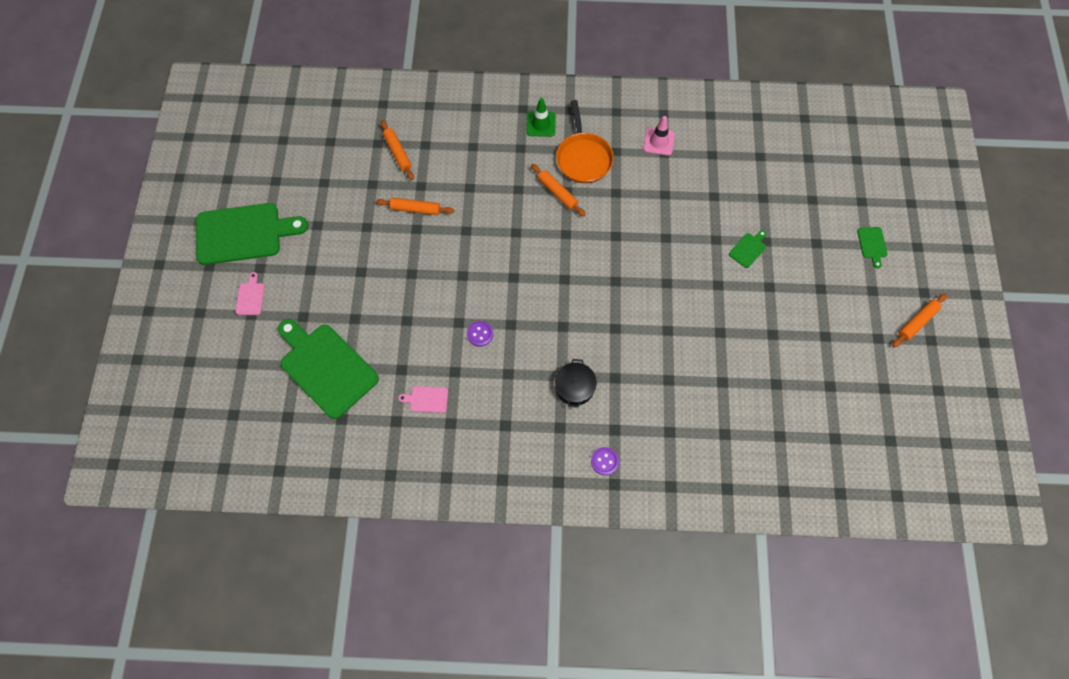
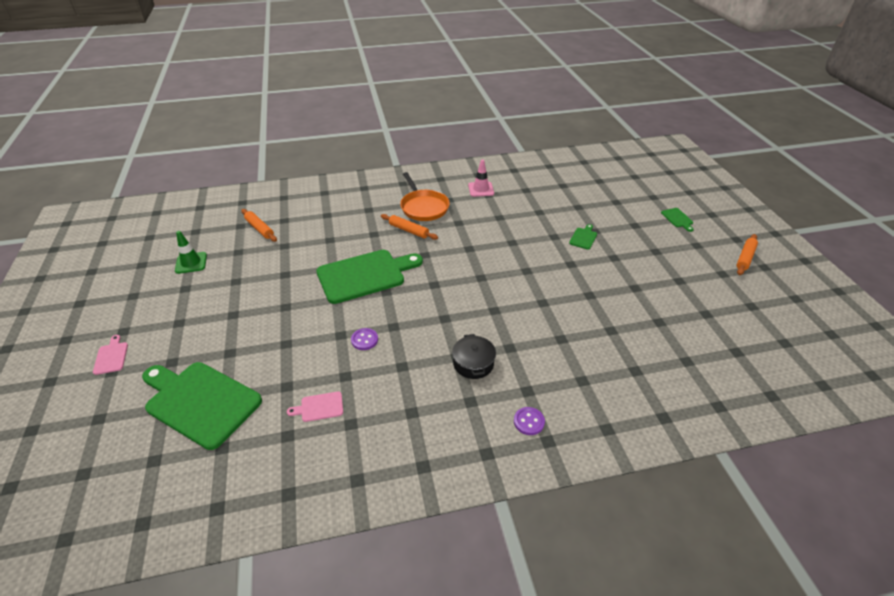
camera: 15 degrees left, 25 degrees down
green cutting board [196,203,308,265] -> green cutting board moved to [316,250,423,304]
orange rolling pin [376,197,454,215] -> none
green traffic cone [526,98,556,137] -> green traffic cone moved to [175,231,207,274]

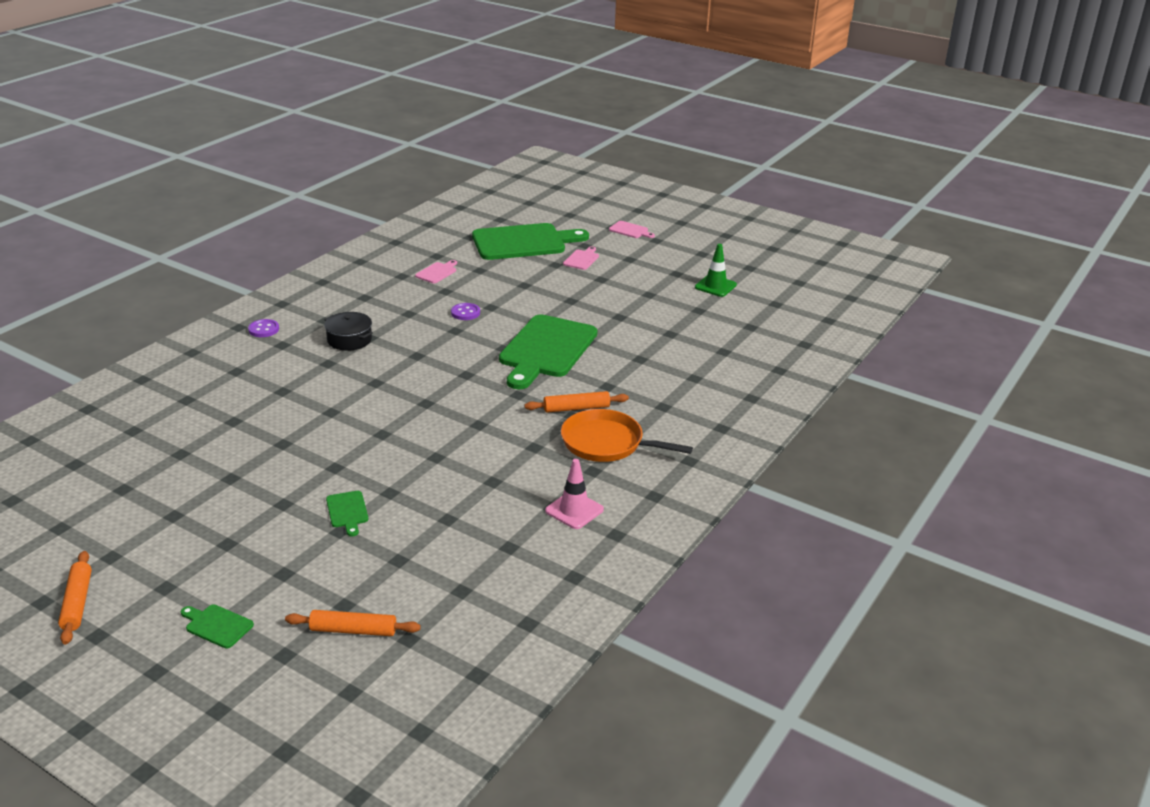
camera: 135 degrees right, 10 degrees down
orange rolling pin [241,209,277,242] -> orange rolling pin moved to [285,610,421,636]
none -> pink cutting board [563,246,599,270]

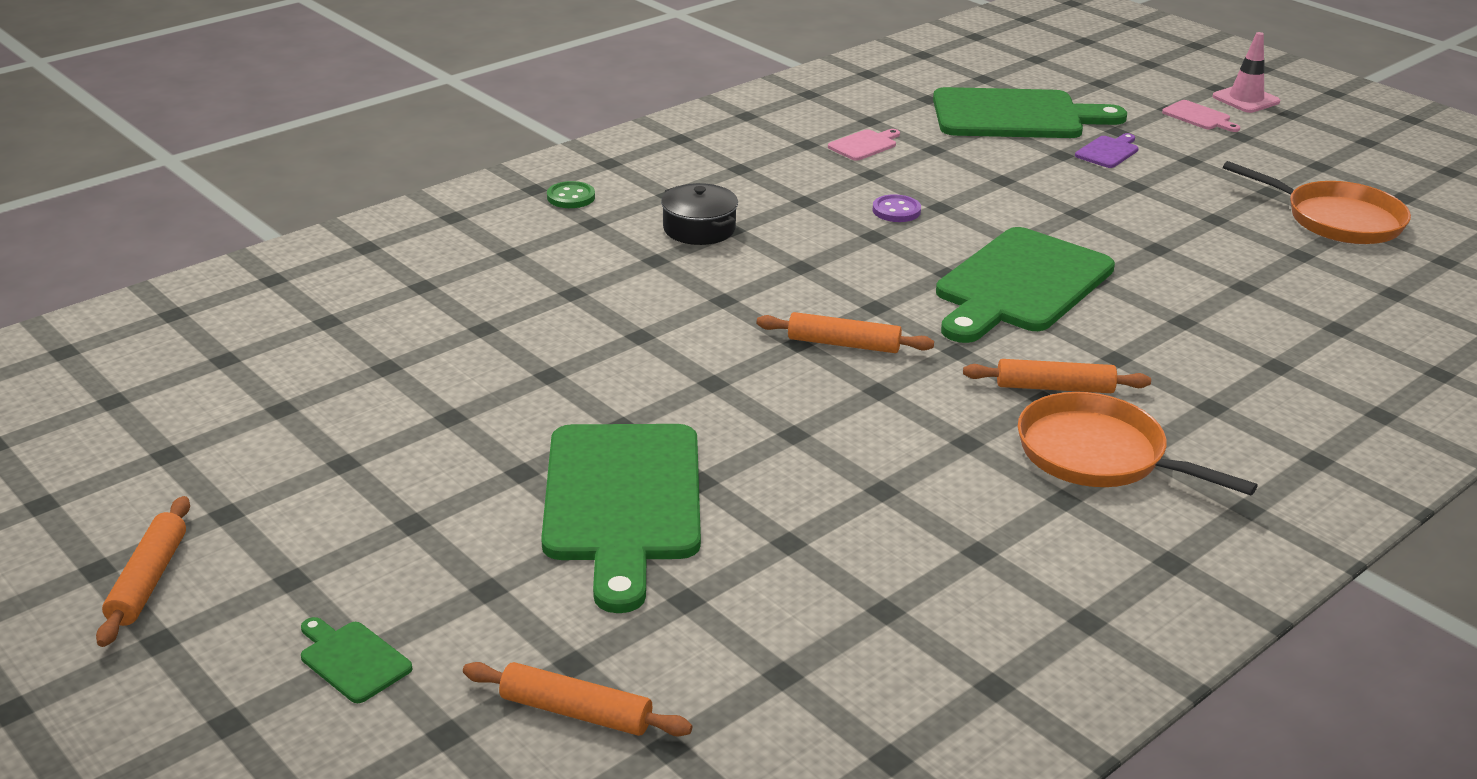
camera: 15 degrees right, 0 degrees up
purple button [248,319,279,337] -> green button [547,181,595,208]
green cutting board [326,491,368,537] -> green cutting board [541,424,701,613], size x2.43
pink traffic cone [545,459,604,529] -> pink traffic cone moved to [1212,32,1280,113]
pink cutting board [563,246,599,270] -> purple cutting board [1075,133,1139,168]
green traffic cone [695,244,737,297] -> orange pan [1223,161,1411,244]
none -> orange rolling pin [756,312,934,353]

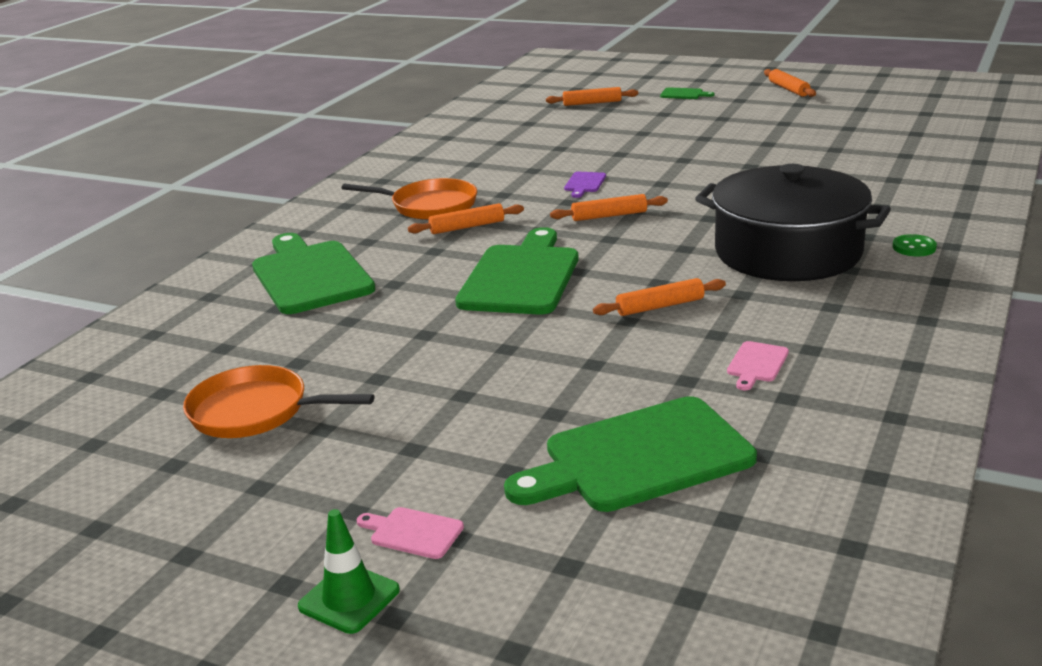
camera: 160 degrees right, 5 degrees down
green cutting board [541,424,701,613] -> green cutting board moved to [252,233,375,314]
black pot [661,183,738,245] -> black pot [695,164,891,281], size x2.40
purple button [872,194,921,222] -> orange rolling pin [593,278,726,316]
purple cutting board [1075,133,1139,168] -> purple cutting board moved to [564,172,606,198]
pink traffic cone [1212,32,1280,113] -> green traffic cone [298,509,400,634]

